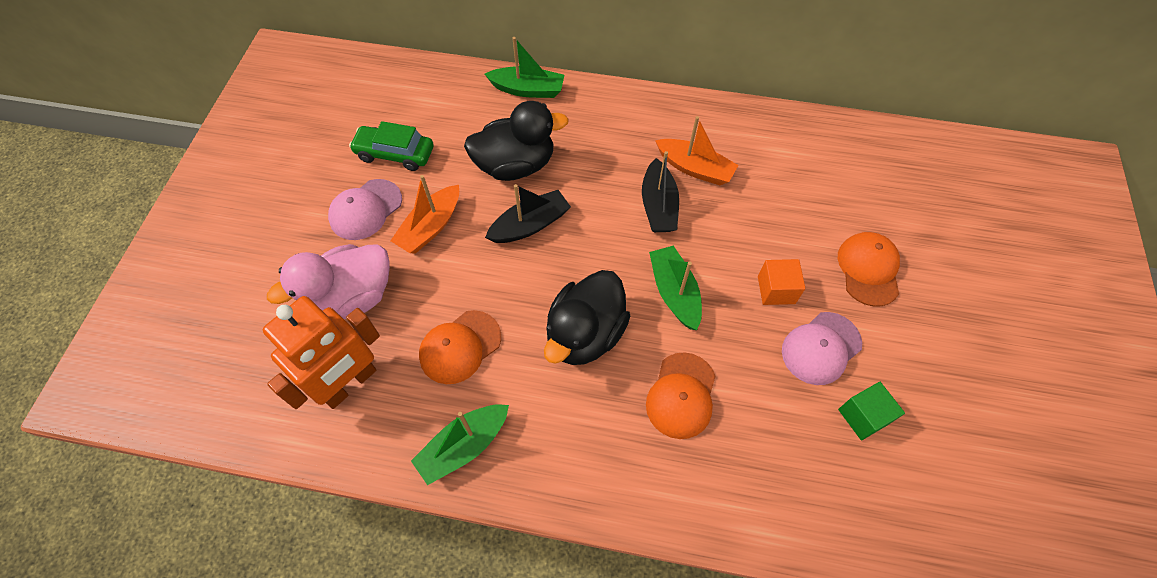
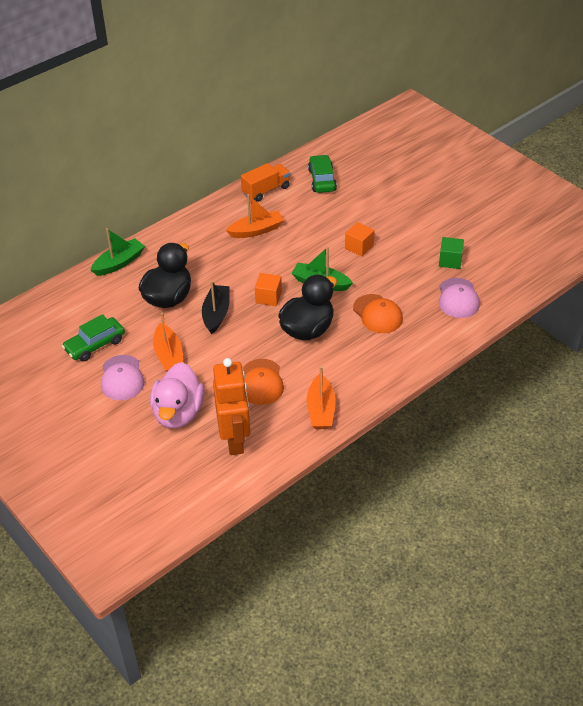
camera: 50 degrees left, 15 degrees down
green boat [411,404,509,485] -> orange boat [307,366,336,429]
black duck [544,270,630,365] -> black duck turned 120 degrees counterclockwise [278,275,337,340]
black boat [642,151,679,232] -> none
pink cap [782,312,862,385] -> pink cap moved to [439,278,480,318]
orange cap [838,232,900,307] -> none
none -> orange truck [241,163,290,202]
none -> orange cube [255,273,282,306]
none -> green car [308,155,337,193]

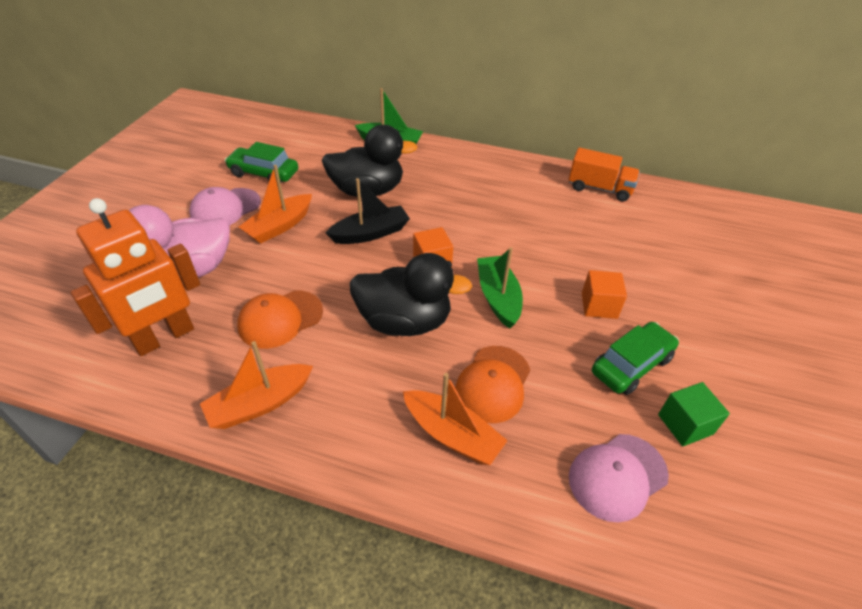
camera: 55 degrees right, 0 degrees up
orange boat [226,194,284,238] -> orange boat moved to [403,373,508,465]
green car [308,155,337,193] -> green car moved to [592,322,679,395]

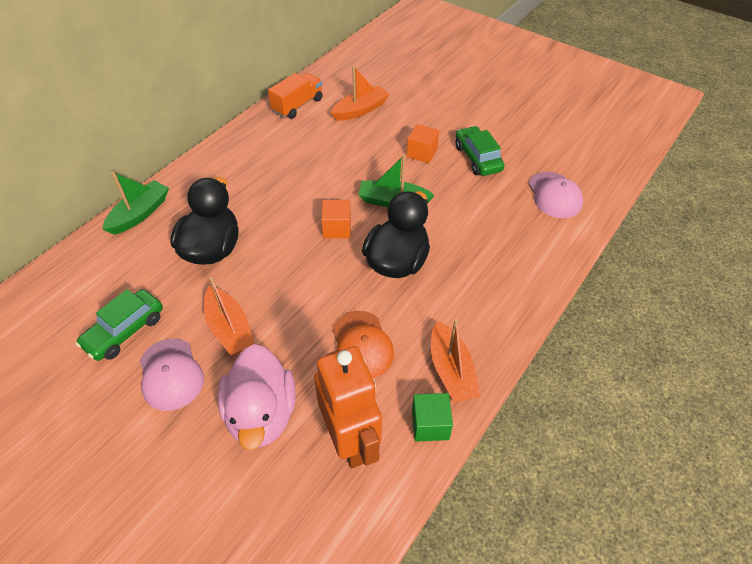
camera: 70 degrees left, 5 degrees up
black boat [326,178,410,244] -> none
orange boat [403,373,508,465] -> orange boat moved to [331,66,390,121]
orange cap [455,346,530,423] -> none
green cube [658,382,730,446] -> green cube moved to [412,393,453,442]

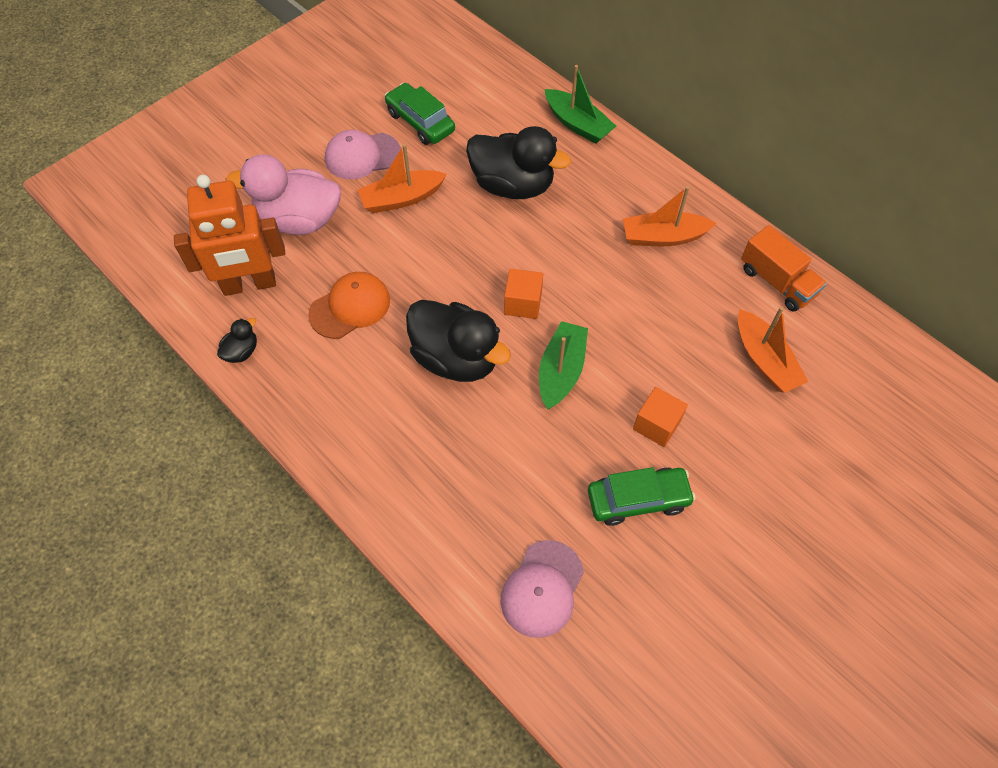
camera: 100 degrees right, 10 degrees up
orange cap [332,311,394,378] -> orange cap turned 150 degrees clockwise [308,272,390,339]
green cube [412,393,453,442] -> black duck [217,318,257,363]
orange boat [431,319,480,402] -> orange boat moved to [623,186,717,246]
pink cap [528,171,583,218] -> pink cap turned 60 degrees counterclockwise [500,540,584,638]

